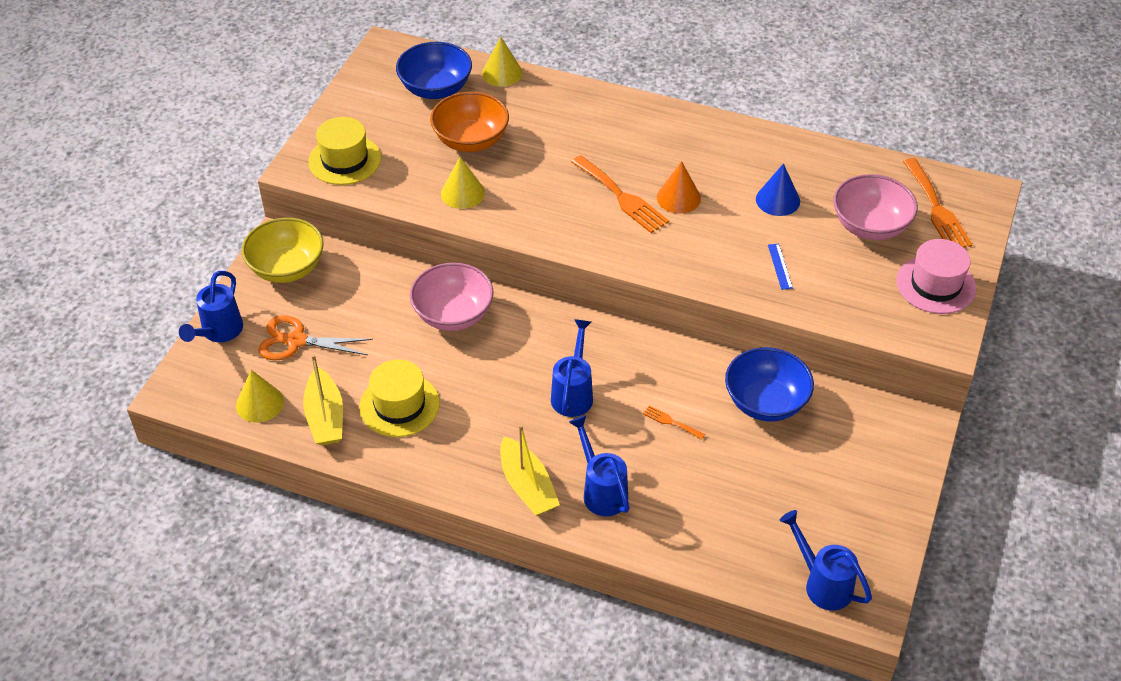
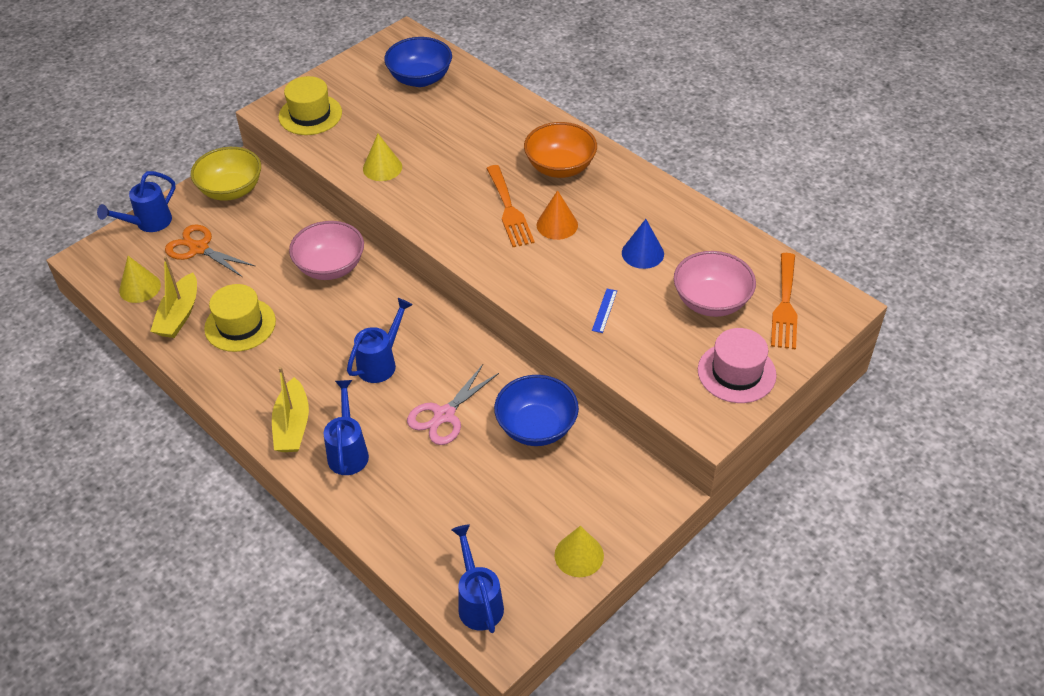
camera: 25 degrees right, 0 degrees up
orange bowl [430,92,509,152] -> orange bowl moved to [524,122,597,178]
yellow cone [482,36,523,86] -> yellow cone moved to [554,526,604,577]
orange fork [643,405,705,440] -> pink scissors [407,364,499,445]

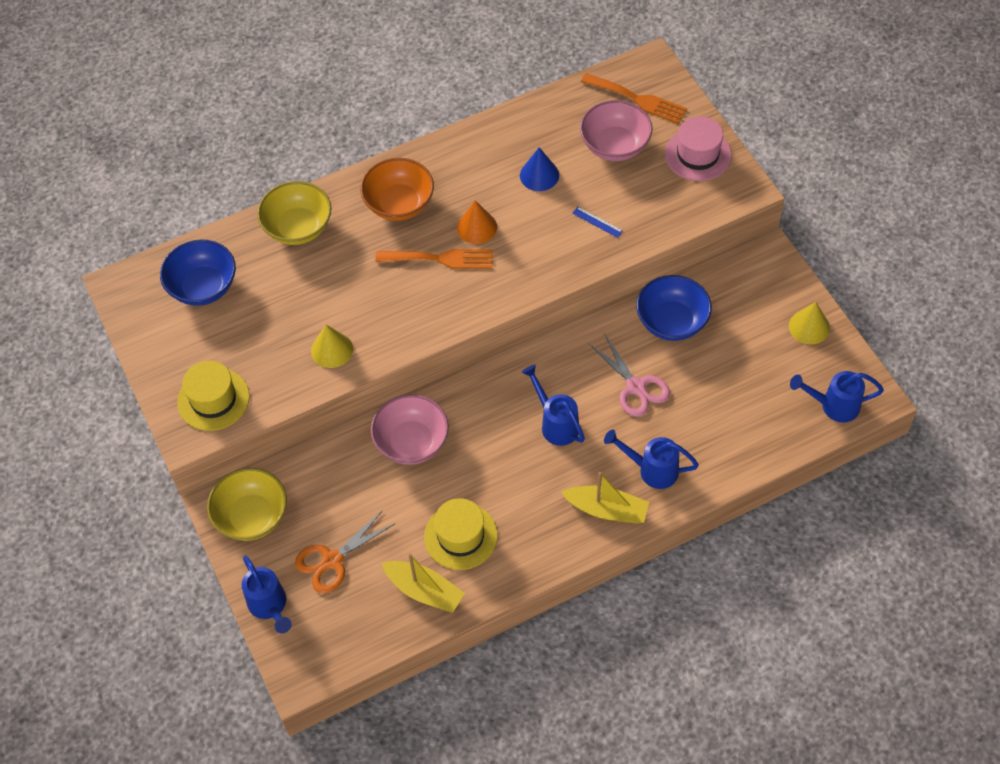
camera: 70 degrees left, 10 degrees up
yellow cone [119,256,161,303] -> none
none -> yellow bowl [257,181,331,245]

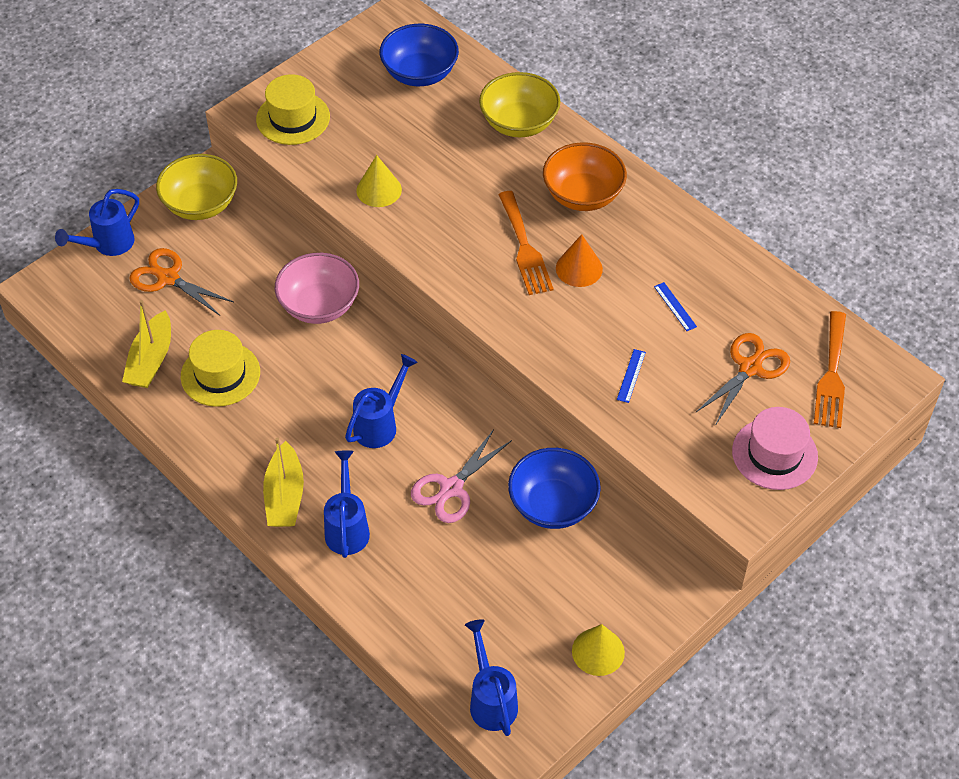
camera: 70 degrees right, 5 degrees down
blue cone [520,147,559,191] -> blue ruler [654,282,697,331]
pink bowl [580,100,652,161] -> orange scissors [696,333,790,426]

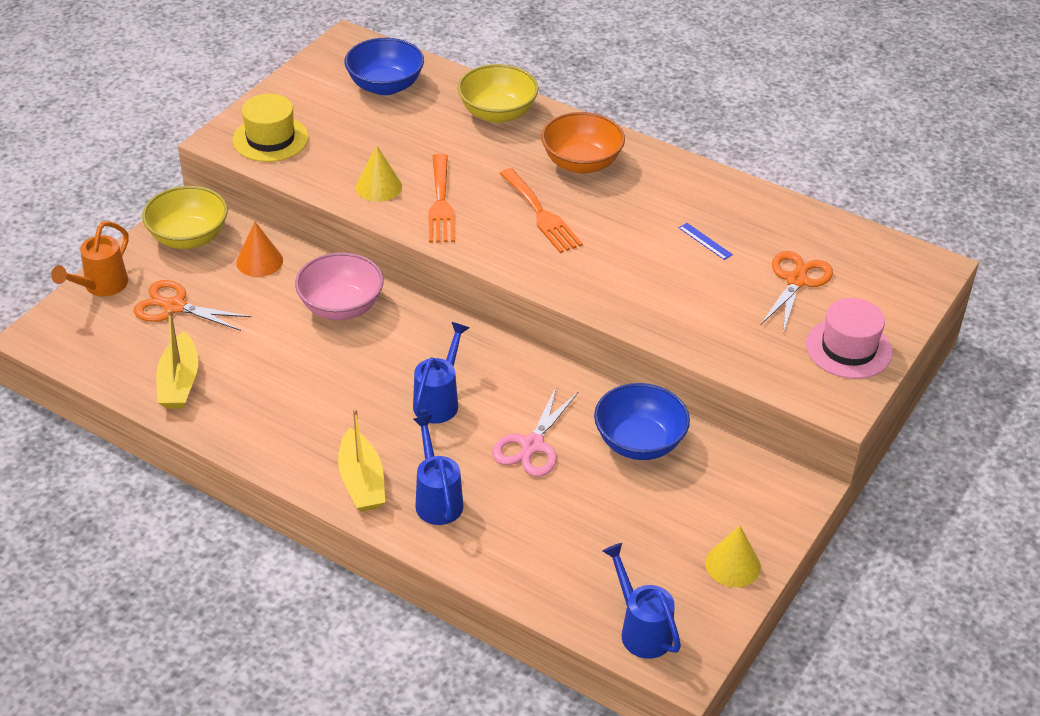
camera: 15 degrees left, 10 degrees down
blue watering can [55,189,139,256] -> orange watering can [51,221,129,296]
yellow hat [181,330,260,407] -> none
orange cone [556,234,603,287] -> orange cone moved to [236,222,283,277]
blue ruler [617,349,646,403] -> none
orange fork [814,311,846,428] -> orange fork moved to [428,154,455,243]

